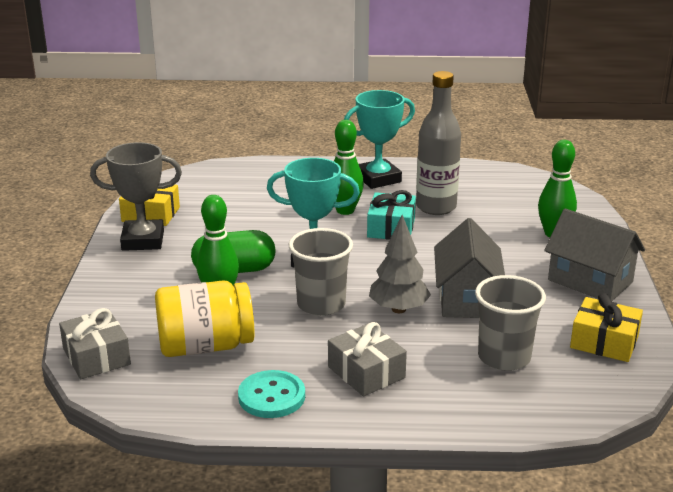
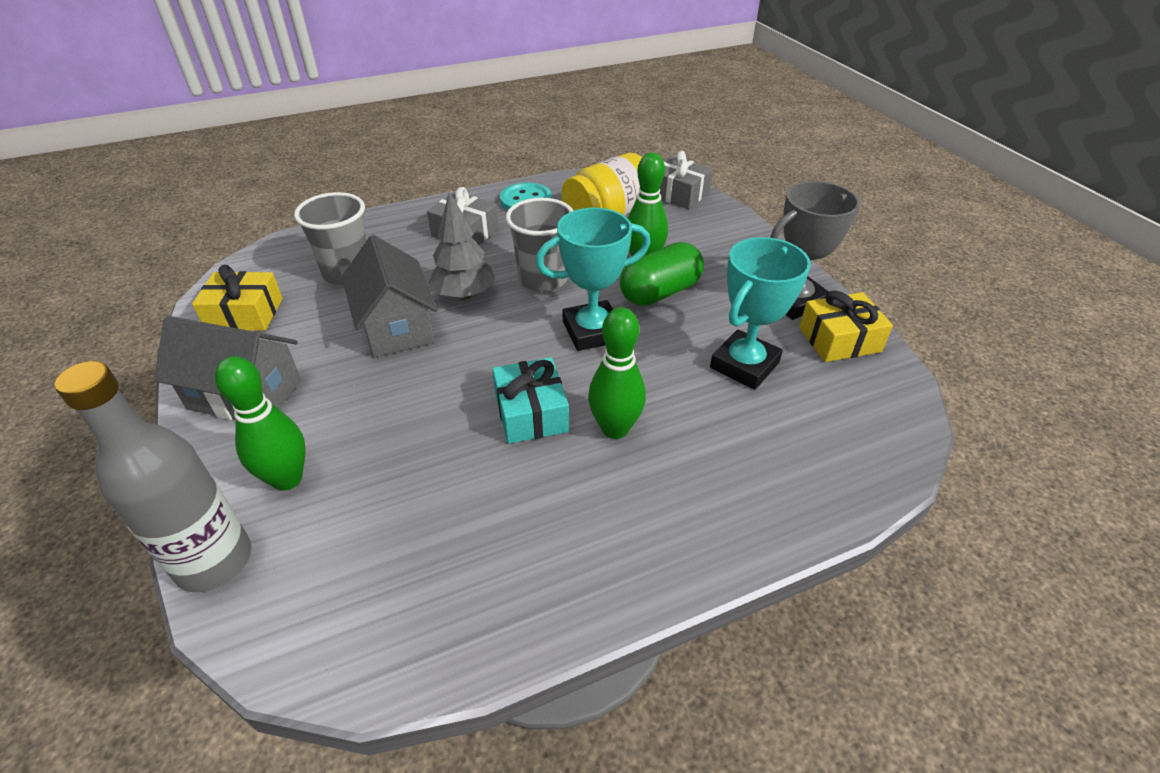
camera: 155 degrees right, 15 degrees up
turquoise trophy [344,90,415,189] -> turquoise trophy moved to [710,237,811,390]
grey bottle [416,71,461,215] -> grey bottle moved to [55,361,251,592]

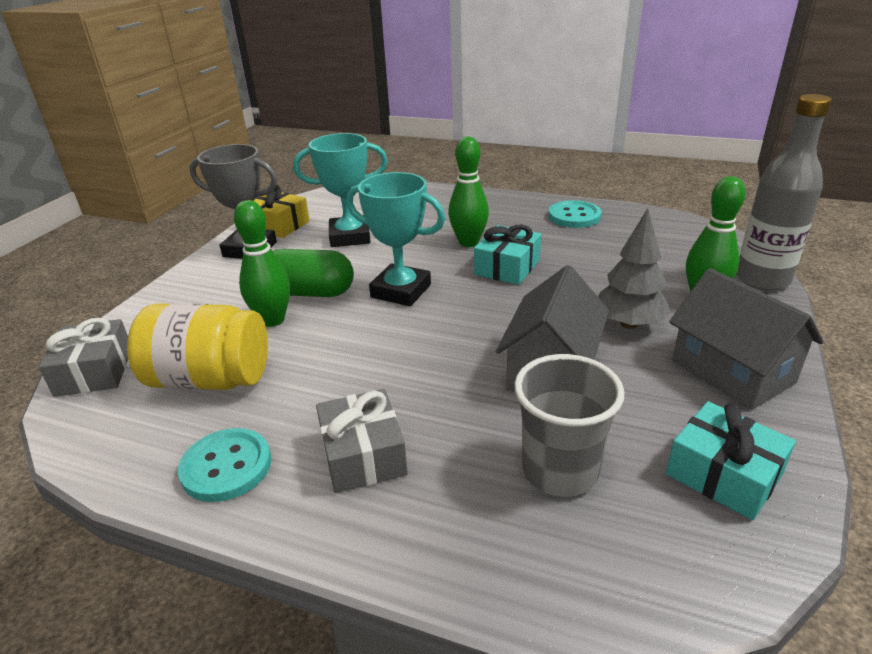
camera: 135 degrees left, 10 degrees down
yellow gift [192,265,283,331] -> turquoise gift [666,401,796,520]
grey tree [429,192,495,299] -> grey tree moved to [598,208,671,329]
grey cup [506,198,573,292] -> none
none -> turquoise button [549,200,602,228]

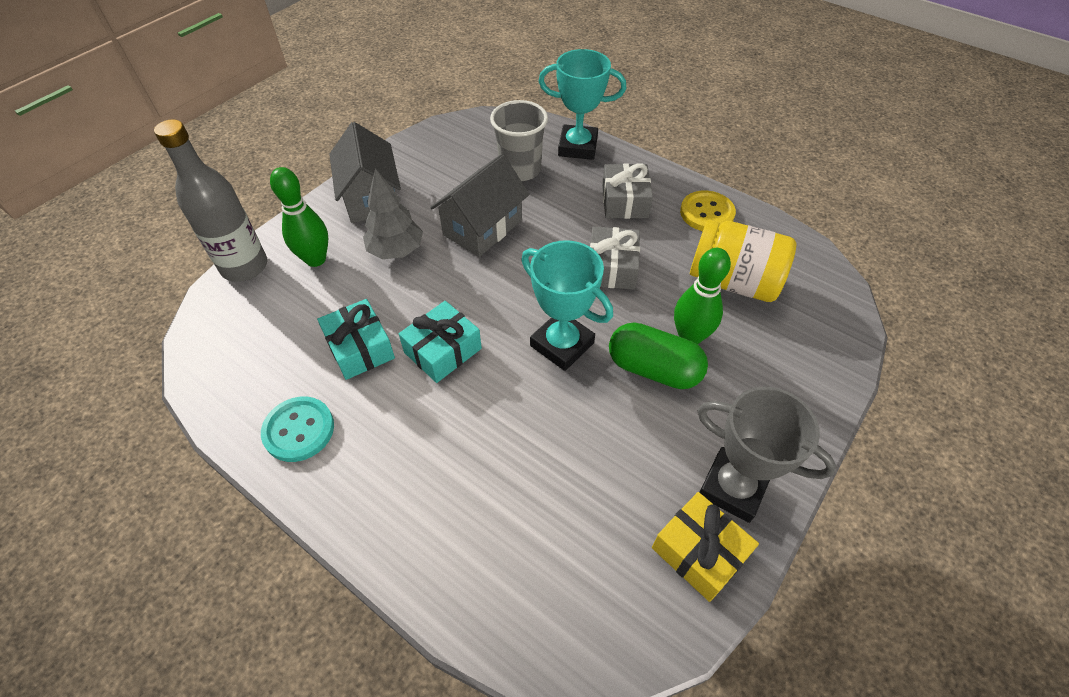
camera: 165 degrees left, 20 degrees up
grey gift [39,318,128,397] -> grey gift moved to [590,226,640,290]
turquoise button [178,428,272,502] -> yellow button [680,191,736,231]
turquoise trophy [293,133,388,247] -> turquoise trophy moved to [538,49,626,160]
green bowling pin [448,136,489,247] -> none
turquoise gift [666,401,796,520] -> turquoise gift moved to [317,299,395,380]

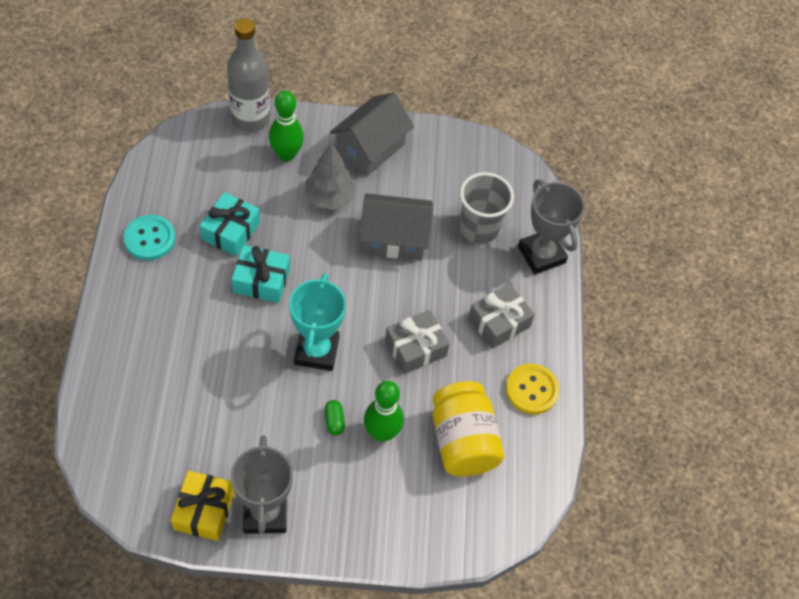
camera: 50 degrees right, 5 degrees up
turquoise trophy [538,49,626,160] -> grey trophy [518,179,585,274]
green capsule [609,322,708,389] -> green capsule [325,400,345,435], size x0.45

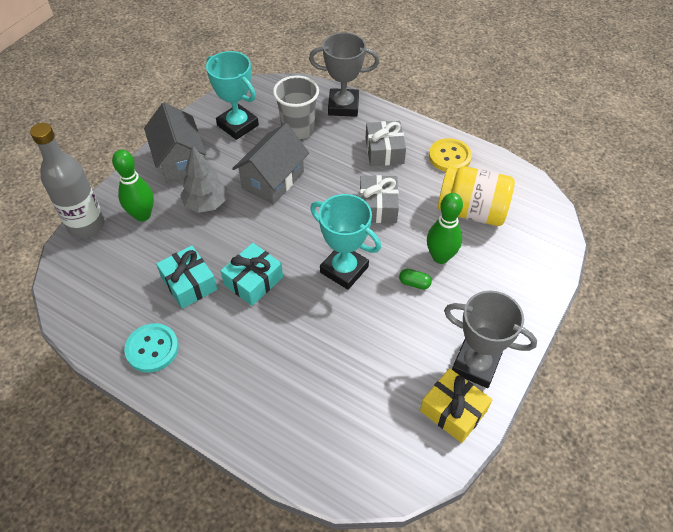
camera: 55 degrees left, 5 degrees down
none -> turquoise trophy [206,51,259,140]

